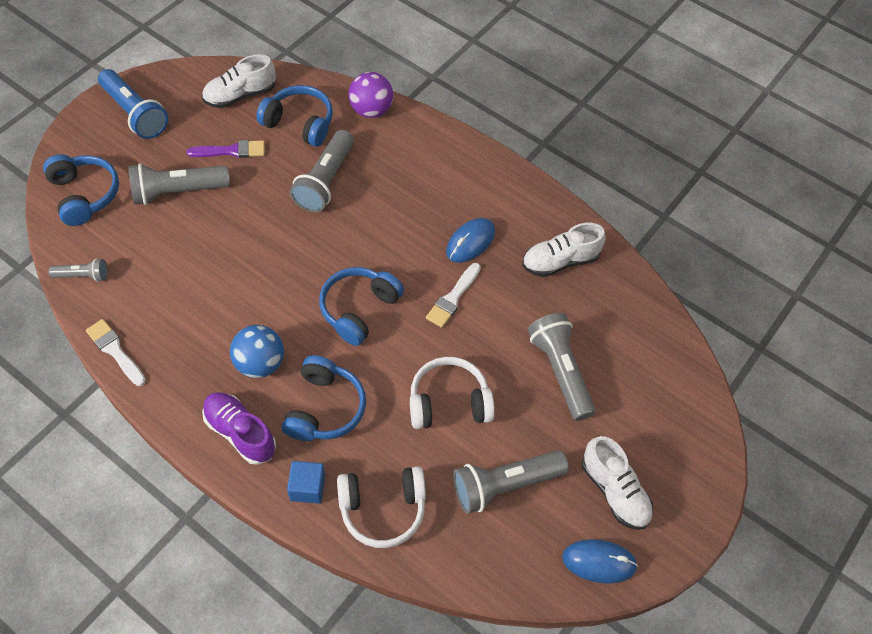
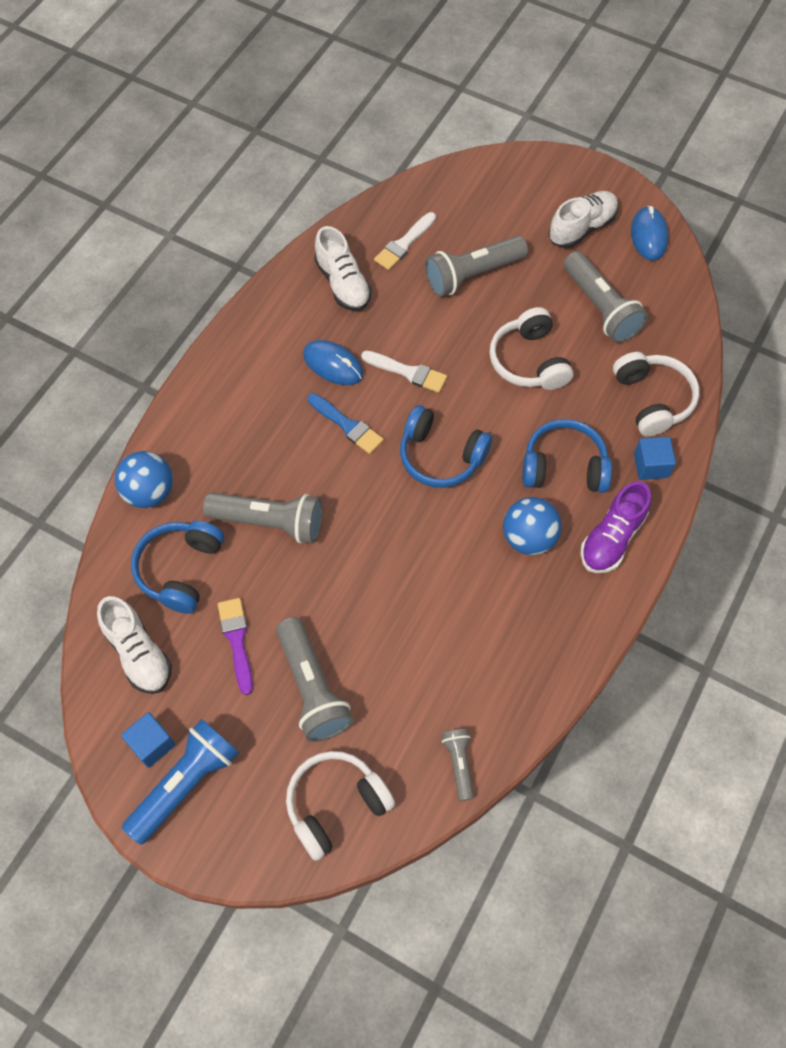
camera: 95 degrees left, 5 degrees up
blue headphones [43,154,119,226] -> white headphones [286,751,395,861]
white brush [86,319,146,386] -> white brush moved to [374,212,436,270]
purple ball [348,72,393,118] -> blue ball [114,451,173,508]
none -> blue cube [121,712,176,768]
none -> blue brush [307,393,384,454]

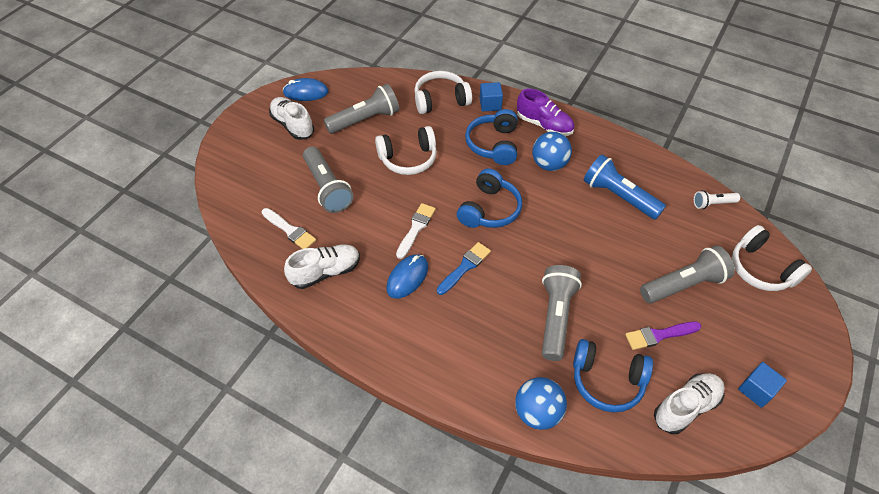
camera: 90 degrees left, 10 degrees down
blue flashlight [122,719,239,845] -> blue flashlight moved to [584,154,666,220]
grey flashlight [442,729,474,801] -> white flashlight [694,190,740,209]

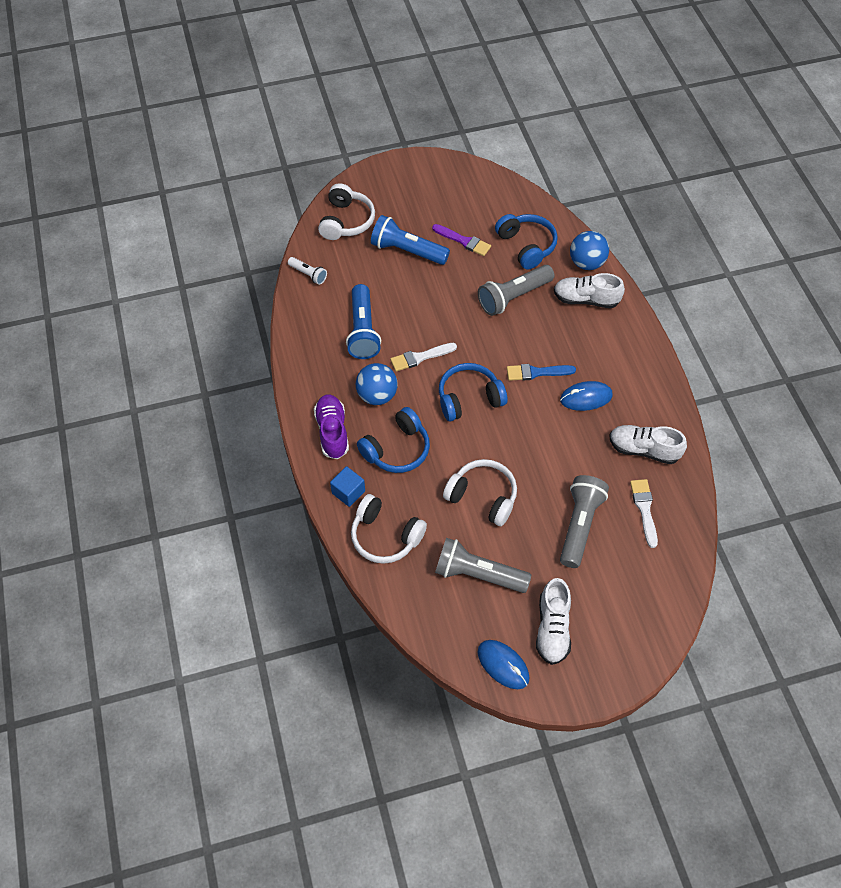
camera: 135 degrees left, 5 degrees up
white brush [396,203,436,259] -> white brush moved to [390,343,457,372]
grey flashlight [640,246,735,304] -> blue flashlight [371,215,450,265]
white shoe [654,373,725,434] -> white shoe moved to [554,273,625,308]
blue cube [738,362,787,408] -> none

